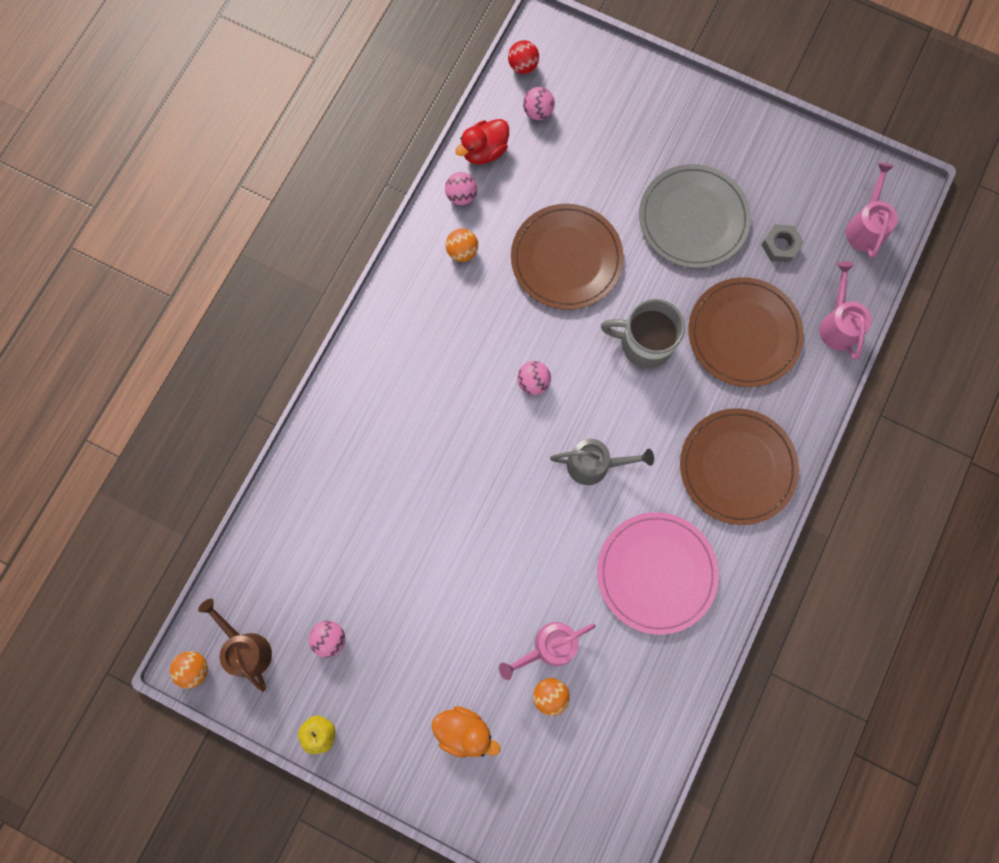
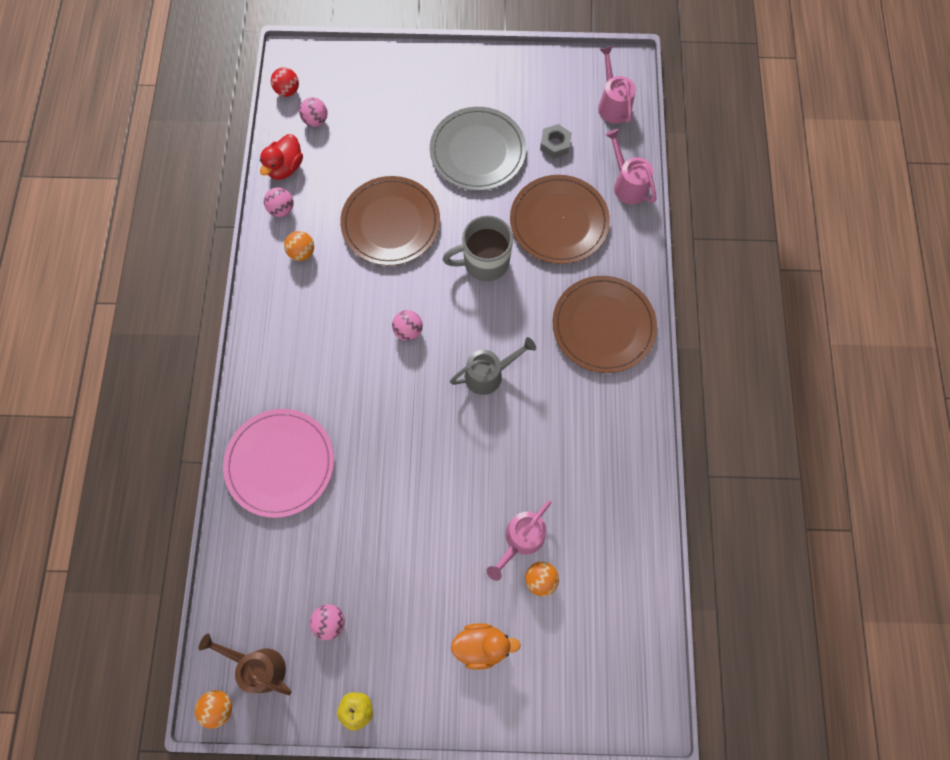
camera: 25 degrees left, 5 degrees down
pink plate [597,512,719,635] -> pink plate moved to [223,409,334,518]

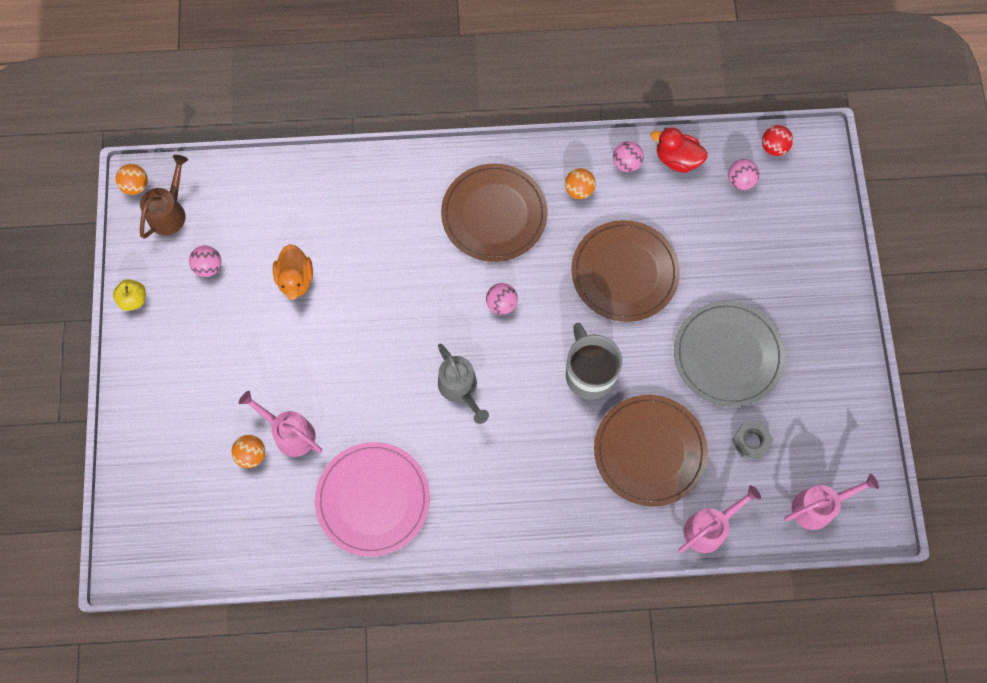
camera: 85 degrees right, 0 degrees up
pink plate [223,409,334,518] -> pink plate moved to [315,442,430,557]
orange duck [451,623,521,670] -> orange duck moved to [273,244,313,300]
brown plate [552,276,657,373] -> brown plate moved to [441,163,548,262]

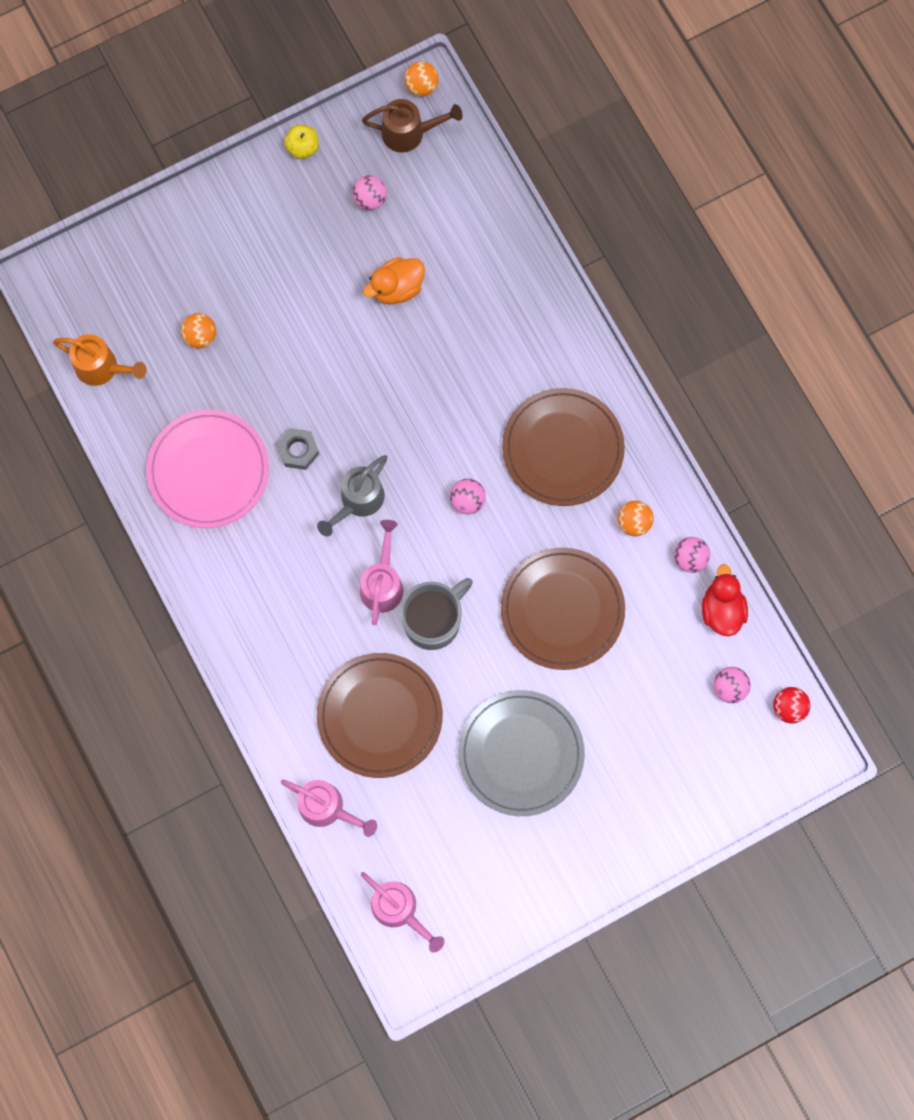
camera: 65 degrees right, 5 degrees up
pink watering can [239,391,322,457] -> pink watering can moved to [360,520,403,625]
grey nut [732,421,773,459] -> grey nut moved to [277,428,319,470]
none -> orange watering can [53,334,147,386]

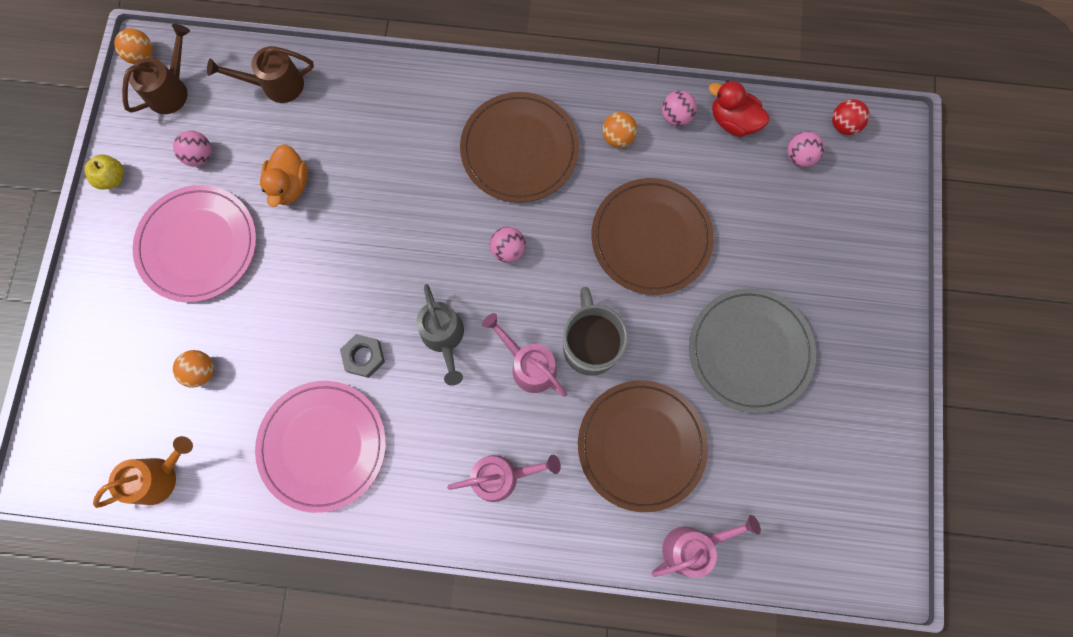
camera: 55 degrees left, 0 degrees up
pink watering can [361,872,444,953] -> pink watering can moved to [447,455,561,502]
none -> pink plate [133,185,256,302]
none -> brown watering can [207,46,314,103]

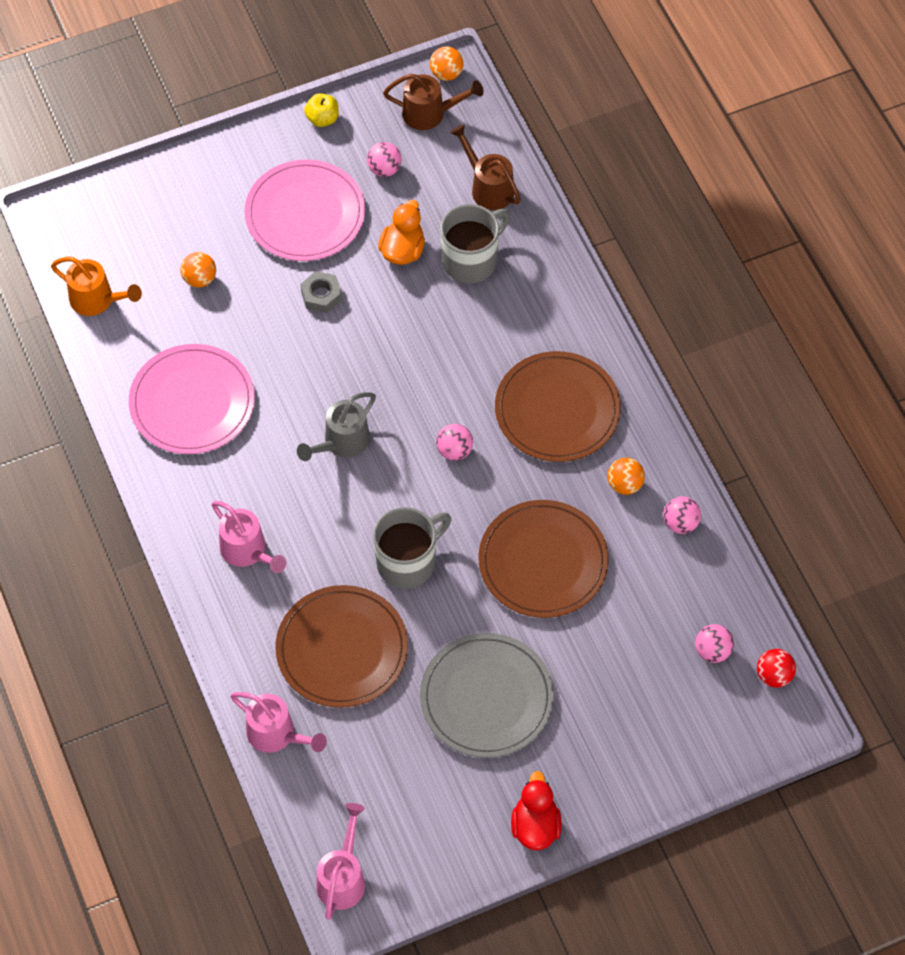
camera: 60 degrees right, 15 degrees down
orange duck [260,144,308,207] -> orange duck turned 135 degrees clockwise [378,200,425,265]
grey nut [340,334,385,378] -> grey nut moved to [300,271,342,313]
pink watering can [482,313,567,397] -> pink watering can moved to [316,803,365,920]
red duck [709,80,769,137] -> red duck moved to [511,771,562,850]
none -> grey mug [440,204,510,283]

